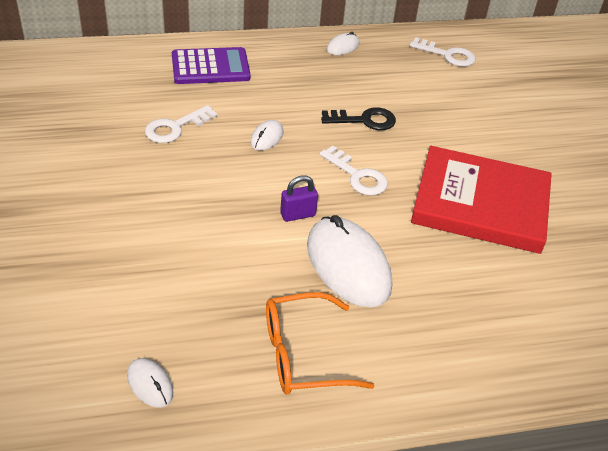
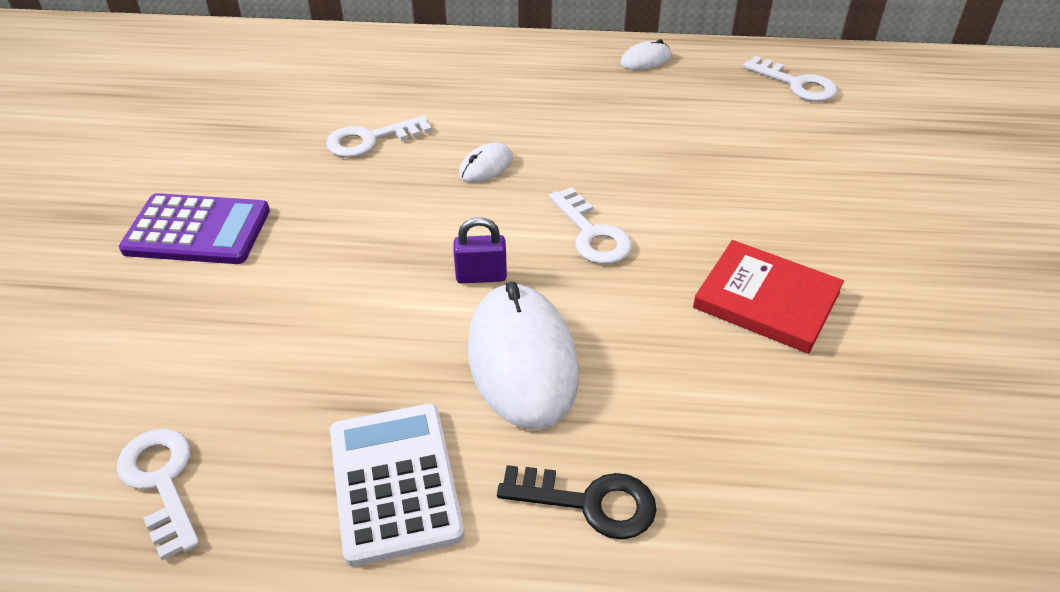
camera: 20 degrees right, 0 degrees up
white mouse [127,358,173,408] -> white key [116,429,200,560]
purple calculator [172,47,251,84] -> purple calculator moved to [119,193,270,264]
orange glasses [266,292,374,394] -> white calculator [330,404,464,566]
black key [321,107,396,130] -> black key moved to [497,465,656,540]
red book [411,146,552,254] -> red book [693,240,844,354], size x0.61

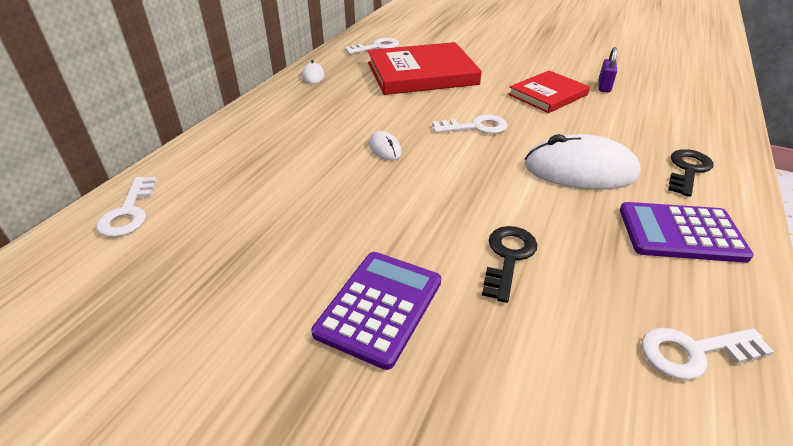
camera: 70 degrees left, 5 degrees down
white key [326,115,432,157] -> white key moved to [96,177,157,237]
white calculator [330,404,464,566] -> purple calculator [620,202,754,263]
purple padlock [453,217,507,283] -> purple padlock moved to [598,47,617,93]
none -> red book [368,42,482,95]
none -> black key [482,226,537,303]

